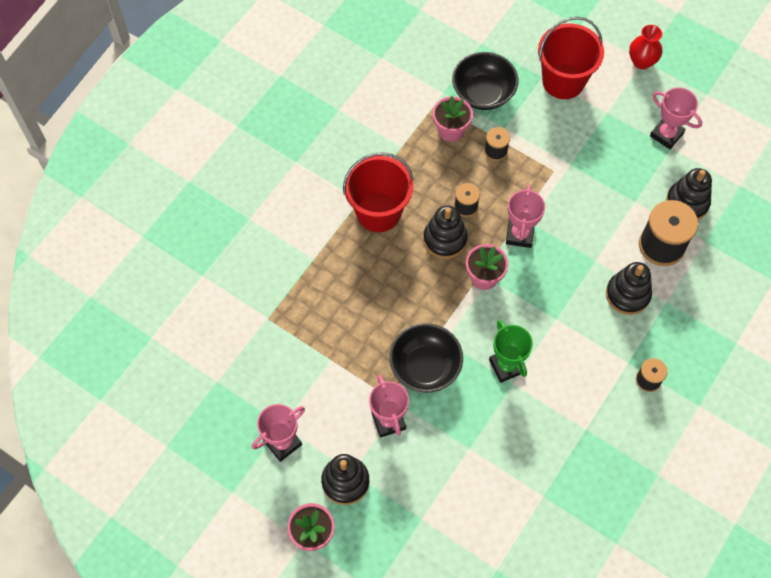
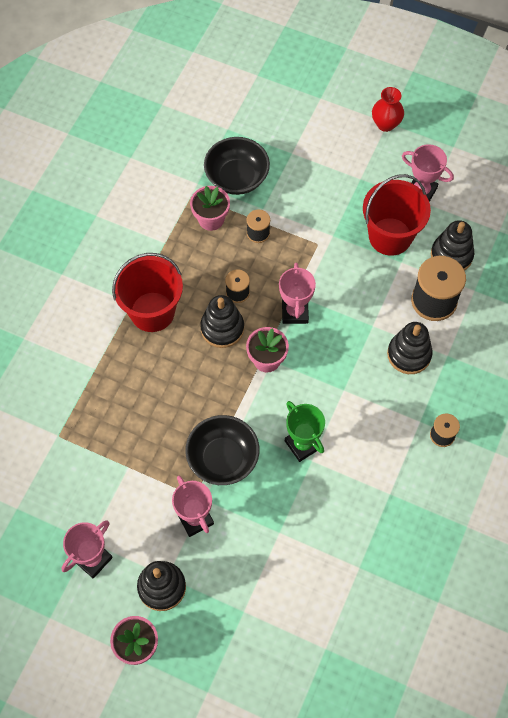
camera: 10 degrees left, 0 degrees up
red bucket [538,17,604,99] -> red bucket moved to [363,174,431,256]

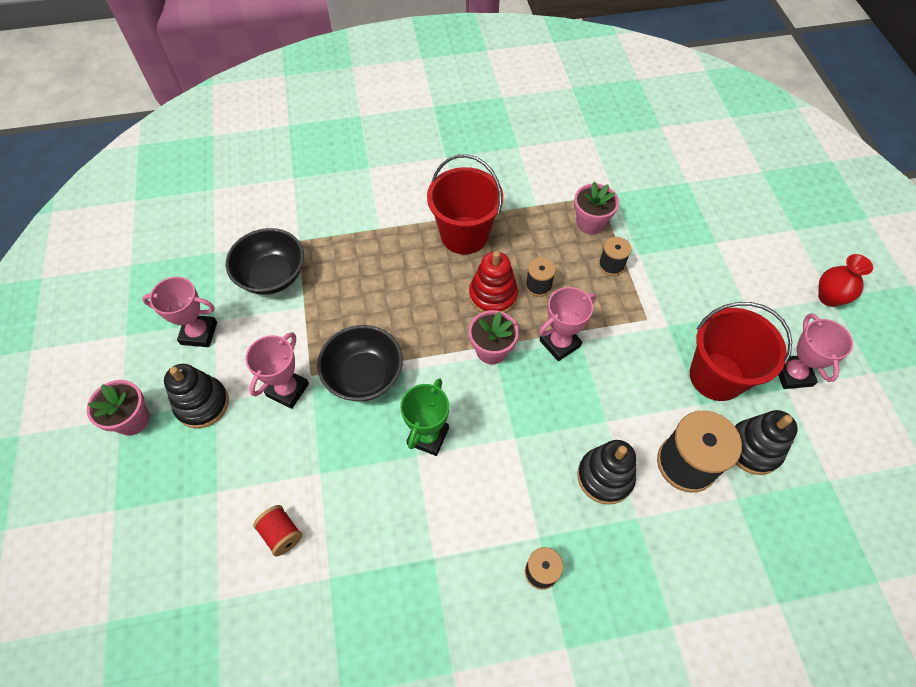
camera: 55 degrees right, 5 degrees down
black stacking toy [200,295,244,348] -> red stacking toy [469,251,518,313]
black bowl [204,137,270,195] -> black bowl moved to [226,228,304,295]
none -> red spool [253,505,302,557]

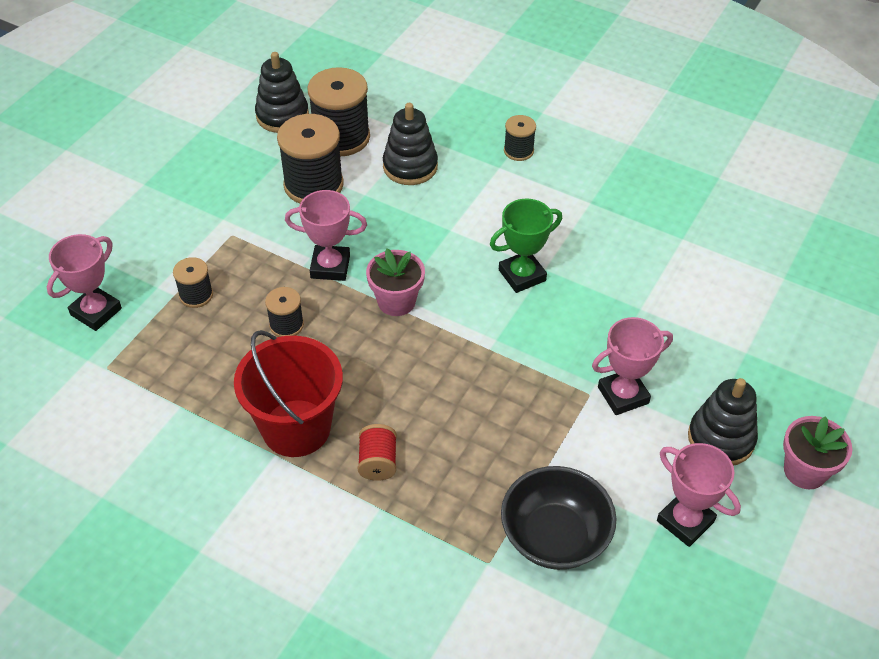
camera: 140 degrees left, 10 degrees down
red spool [253,505,302,557] -> red spool moved to [358,424,397,481]
black bowl [317,325,403,401] -> none
red stacking toy [469,251,518,313] -> none
pink flower pot [574,182,619,234] -> none
red bucket [690,302,792,401] -> none
pink trophy [778,313,853,389] -> pink trophy moved to [47,234,122,331]
red vase [818,254,873,307] -> none
none -> black spool [277,114,344,203]

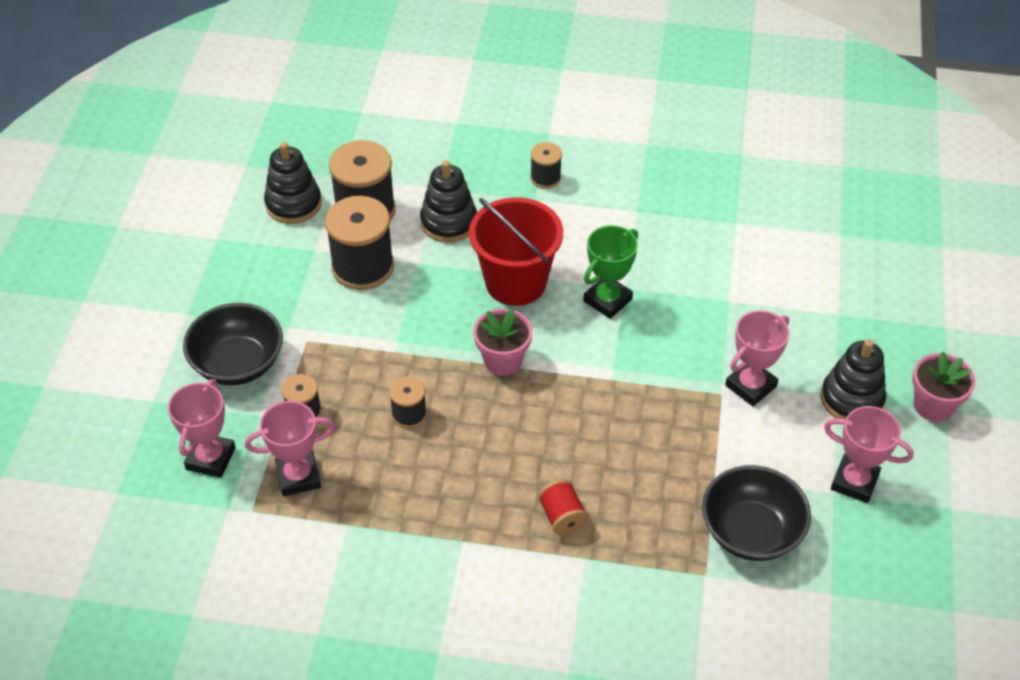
camera: 20 degrees left, 0 degrees up
red bucket [234,330,343,457] -> red bucket moved to [469,197,563,306]
pink trophy [285,190,367,281] -> pink trophy moved to [245,401,335,496]
none -> black bowl [183,303,283,385]

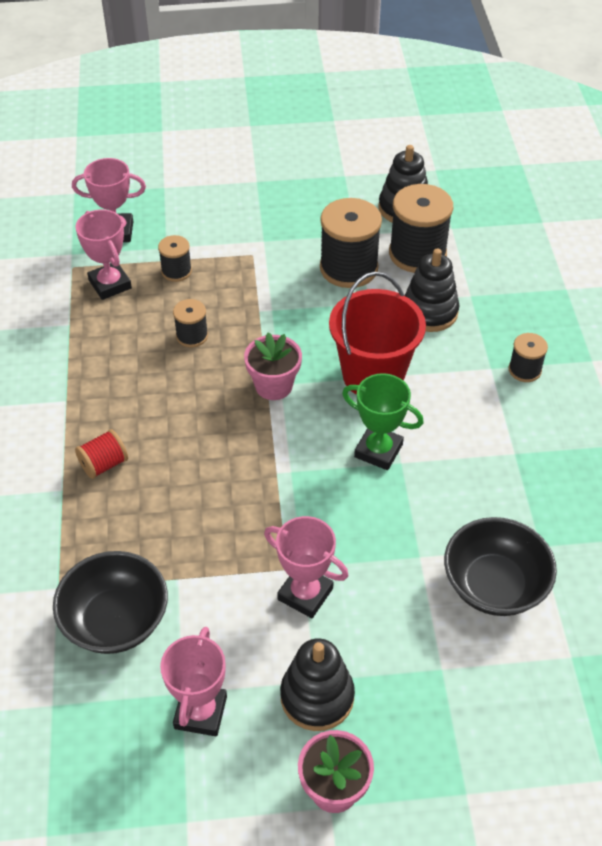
camera: 75 degrees right, 0 degrees up
black bowl [183,303,283,385] -> black bowl moved to [444,517,557,616]

